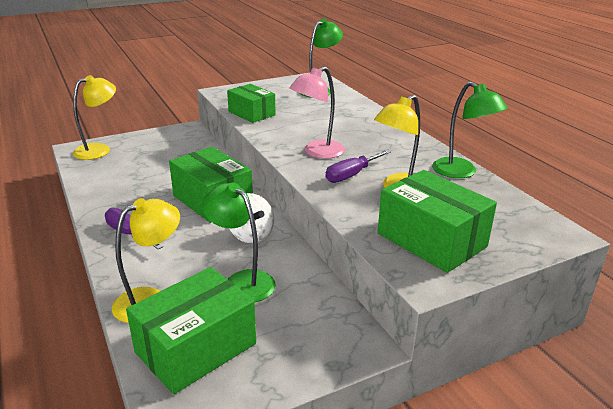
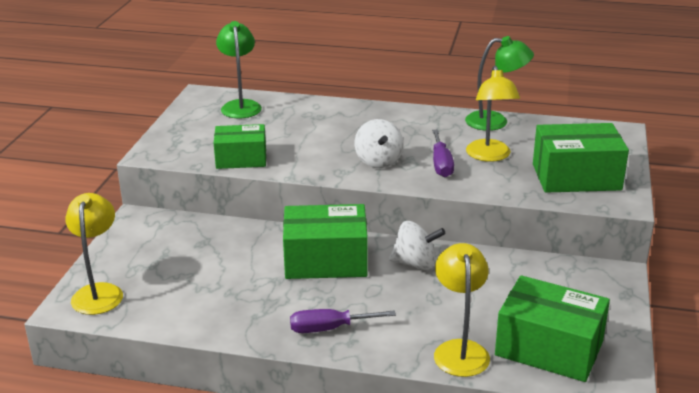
camera: 50 degrees left, 0 degrees up
green box [126,267,256,394] -> green box turned 60 degrees counterclockwise [495,275,610,382]
green lamp [202,183,276,302] -> none
pink lamp [289,66,345,159] -> white spinning top [355,119,404,168]

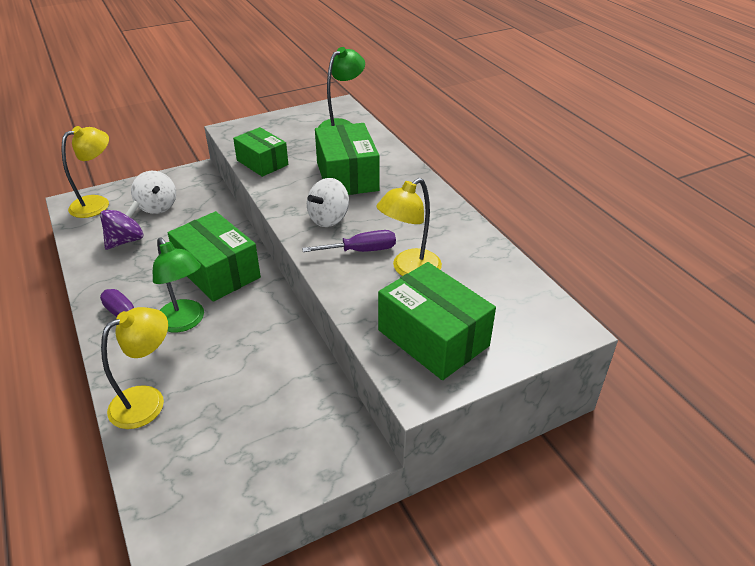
camera: 50 degrees right, 10 degrees up
white spinning top [389,221,446,270] -> white spinning top moved to [131,171,176,214]
purple screwdriver [432,130,454,177] -> purple screwdriver turned 150 degrees counterclockwise [302,230,396,252]
green lamp [465,36,534,131] -> green lamp moved to [153,237,204,333]
green box [495,275,610,382] -> green box moved to [315,123,380,195]
none -> purple spinning top [100,201,143,250]

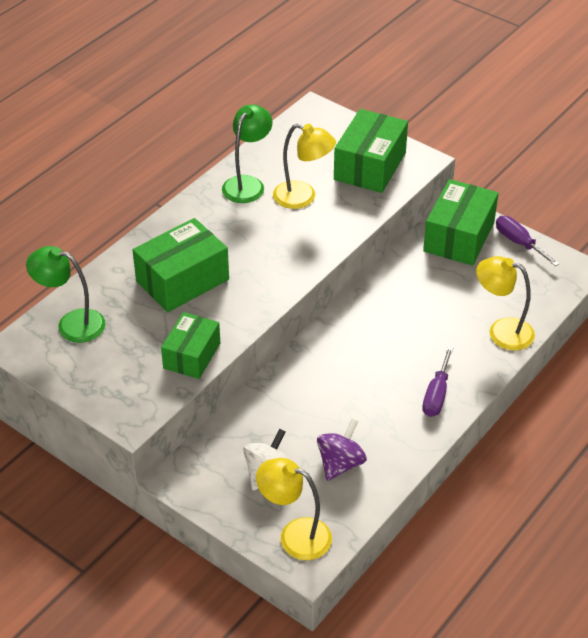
camera: 115 degrees left, 5 degrees up
purple spinning top [100,201,143,250] -> purple spinning top turned 105 degrees clockwise [317,419,367,481]
green lamp [153,237,204,333] -> green lamp moved to [222,104,273,203]
green box [168,211,261,302] -> green box moved to [423,179,499,266]
purple screwdriver [302,230,396,252] -> purple screwdriver moved to [496,216,560,266]
white spinning top [307,178,349,227] -> none

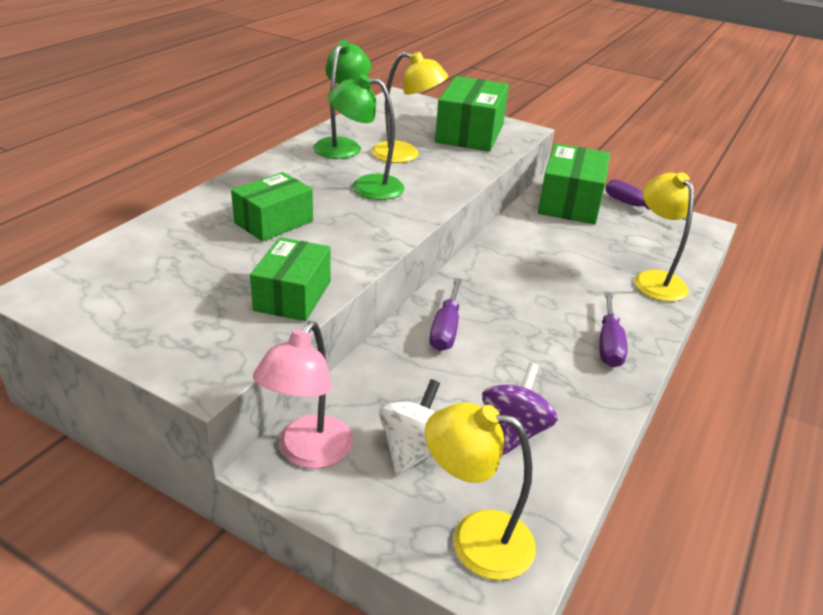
camera: 10 degrees left, 10 degrees down
green lamp [26,246,105,343] -> green lamp moved to [327,74,405,200]
green box [132,218,229,312] -> green box [231,172,313,241], size x0.66
yellow lamp [476,256,535,350] -> yellow lamp turned 60 degrees clockwise [634,172,694,302]
none -> pink lamp [253,321,353,469]
none -> purple screwdriver [429,278,462,351]

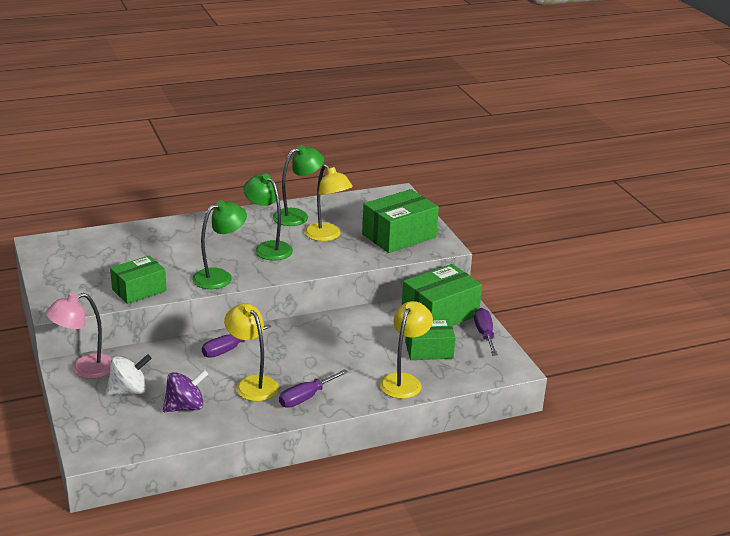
camera: 40 degrees right, 5 degrees down
green box [231,172,313,241] -> green box moved to [405,319,456,360]
yellow lamp [425,402,536,580] -> yellow lamp moved to [224,303,279,401]
none -> green lamp [192,200,247,289]

